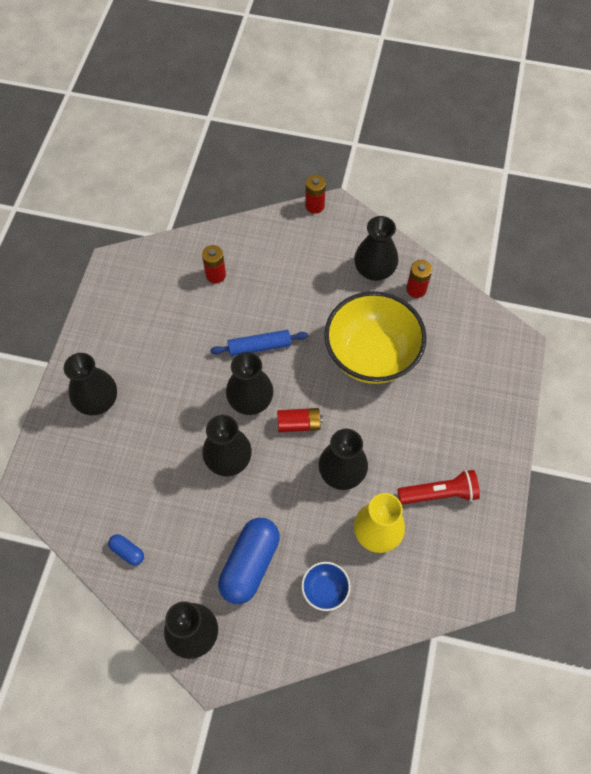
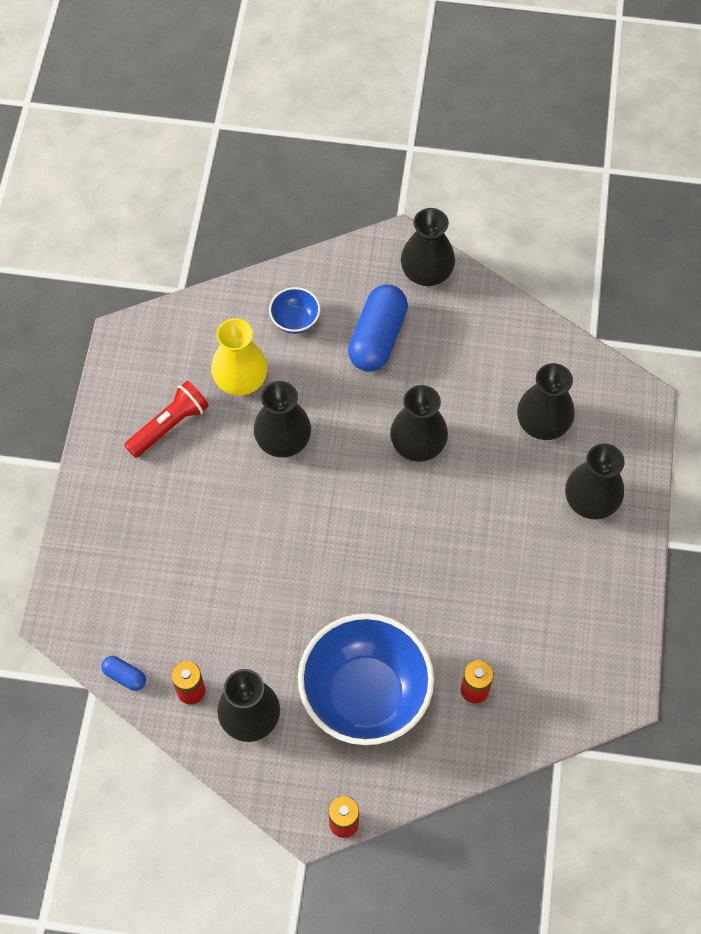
camera: 175 degrees right, 0 degrees up
blue capsule [108,534,144,566] -> blue capsule moved to [101,656,146,691]
blue rolling pin [210,330,308,356] -> none
black vase [226,352,274,415] -> black vase moved to [517,363,575,440]
red battery [277,408,323,433] -> none
yellow bowl [324,291,427,384] -> none
red flashlight [398,470,480,505] -> red flashlight turned 150 degrees clockwise [124,381,209,458]
none -> blue bowl [298,614,434,745]

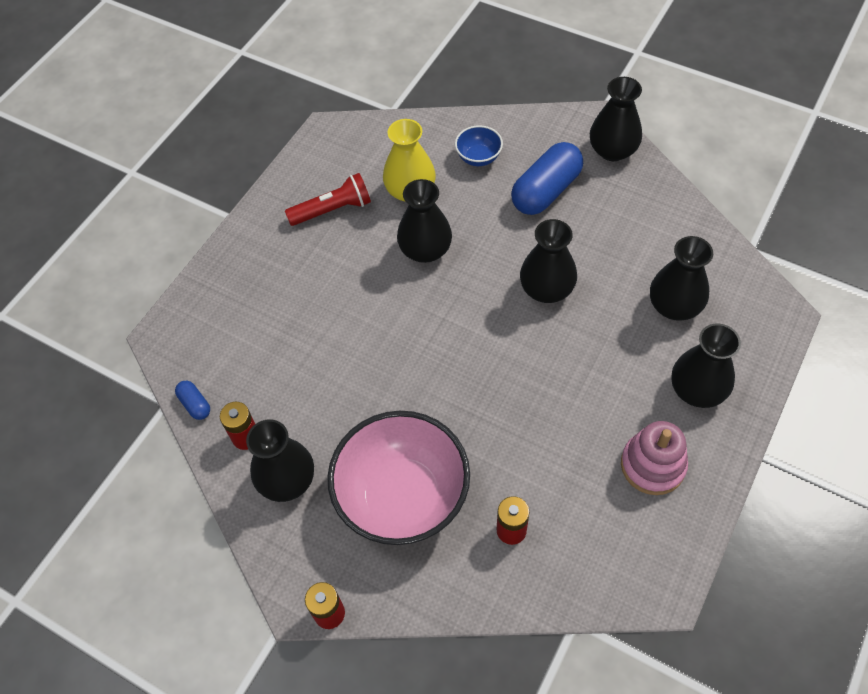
camera: 25 degrees right, 5 degrees down
blue bowl [298,614,434,745] -> pink bowl [327,411,470,545]
none -> pink stacking toy [621,421,688,495]

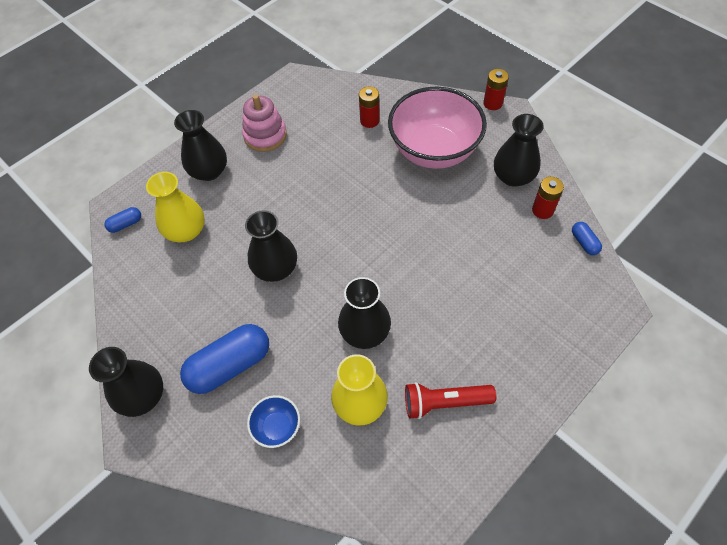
camera: 165 degrees left, 0 degrees up
black vase [650,236,713,321] -> yellow vase [146,172,205,242]
none -> blue capsule [104,207,141,233]

